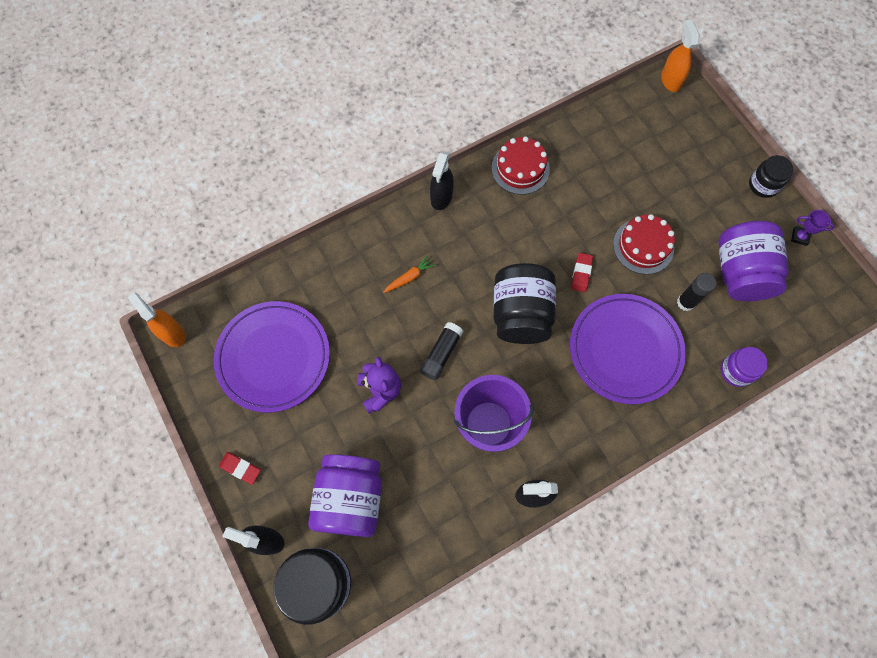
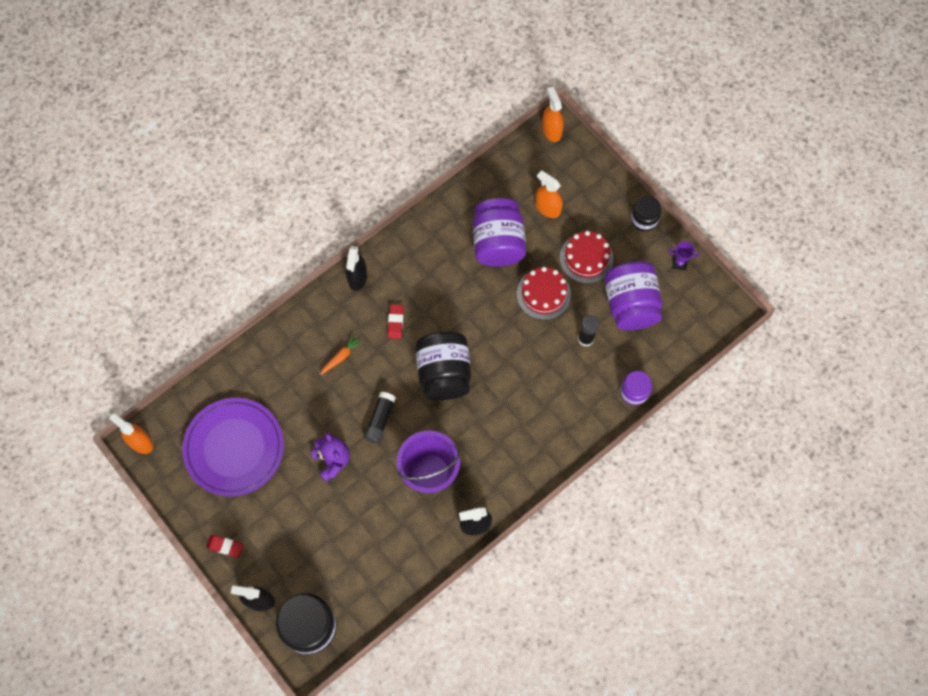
camera: 10 degrees left, 0 degrees up
purple jar [308,454,382,537] -> purple jar moved to [473,198,526,267]
red cake [492,136,550,195] -> red cake moved to [560,231,613,283]
purple plate [570,294,686,404] -> none
red eraser [571,253,593,292] -> red eraser moved to [388,304,404,339]
none -> orange spray bottle [535,170,563,218]

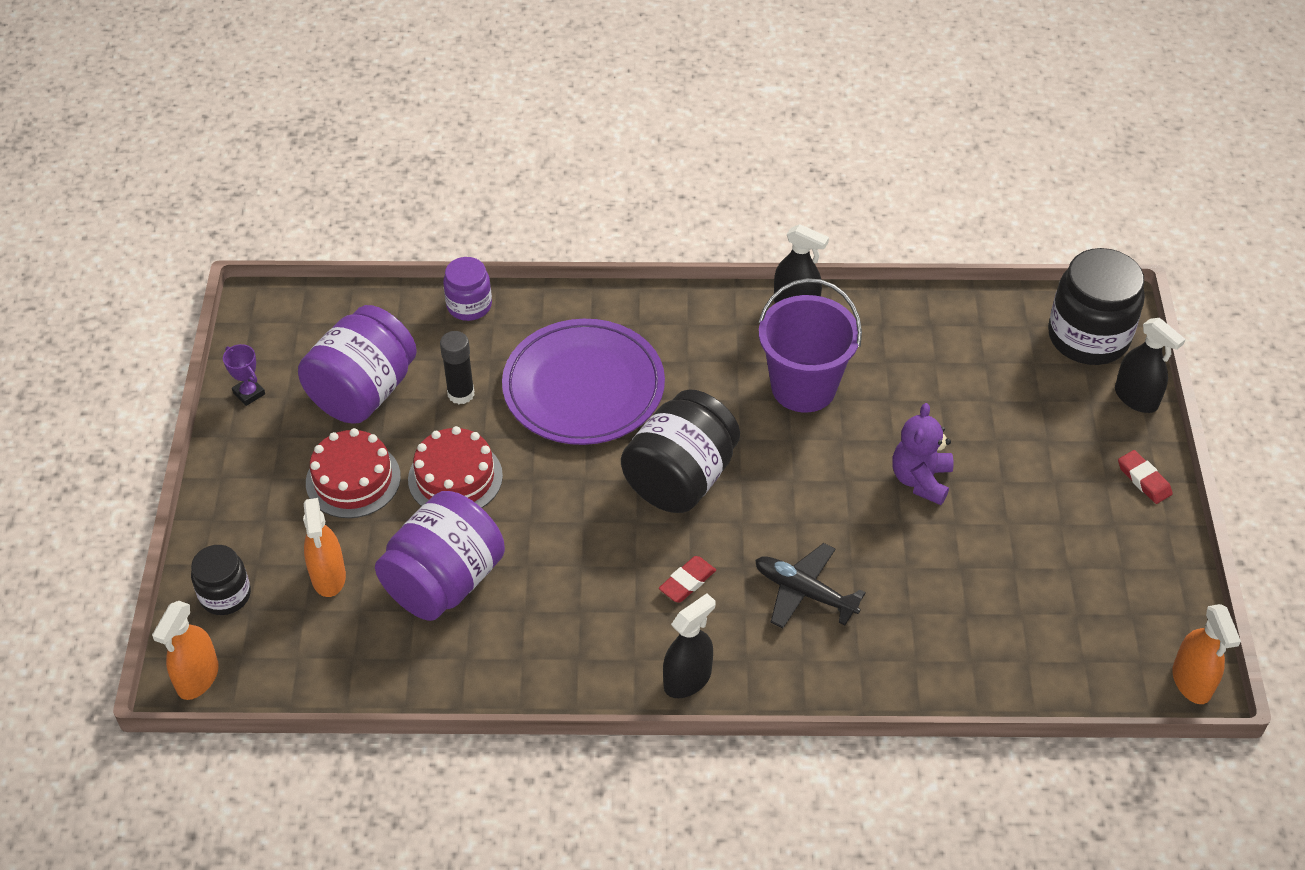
camera: 140 degrees left, 20 degrees down
purple plate [182,398,284,497] -> purple plate moved to [502,319,665,445]
orange carrot [320,334,363,375] -> black plane [755,543,866,629]
black glue stick [364,392,396,444] -> none
black jar [631,196,661,231] -> black jar moved to [191,545,251,615]

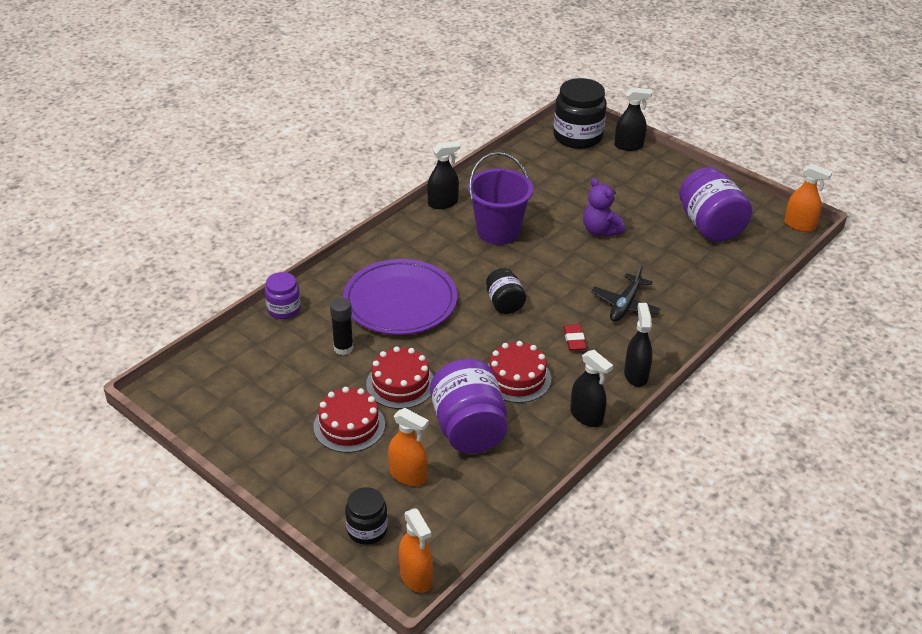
camera: 50 degrees left, 10 degrees down
purple trophy [223,344,265,406] -> none
purple jar [298,305,417,424] -> purple jar moved to [679,167,752,242]
black jar [621,389,740,513] -> black jar [486,268,526,314], size x0.56
black plane [755,543,866,629] -> black plane turned 45 degrees counterclockwise [591,264,661,322]
red eraser [1118,450,1173,504] -> none
none -> red cake [488,341,551,403]
none -> black spray bottle [570,350,613,427]

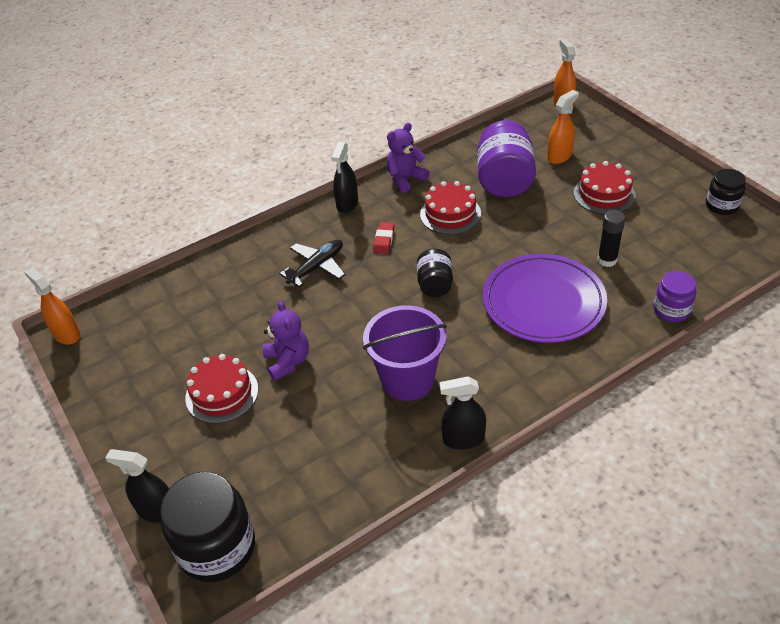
camera: 160 degrees left, 5 degrees up
black jar [345,487,388,545] -> black jar moved to [706,169,746,215]
red cake [366,346,434,409] -> red cake moved to [185,354,258,424]
orange spray bottle [388,408,429,486] -> orange spray bottle turned 90 degrees clockwise [547,90,579,164]
black spray bottle [570,350,613,427] -> purple teddy bear [387,123,430,192]
purple jar [679,167,752,242] -> none

